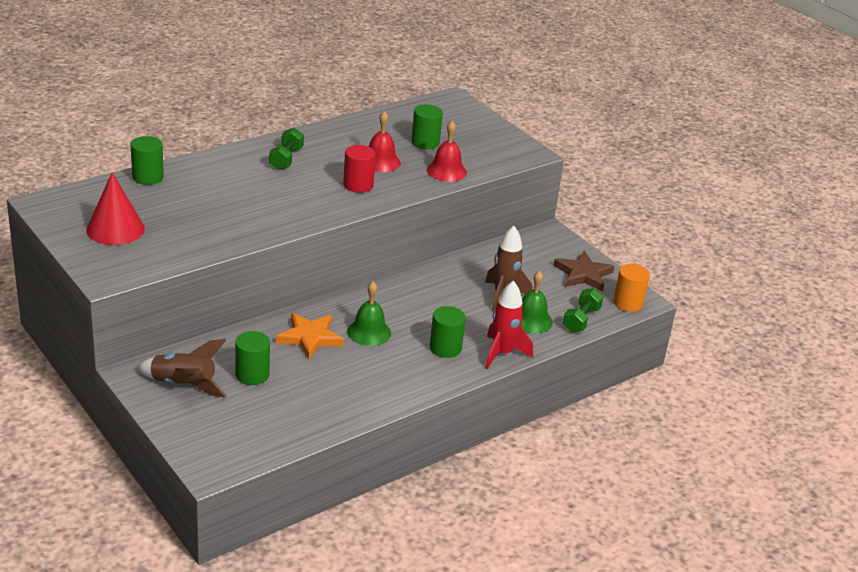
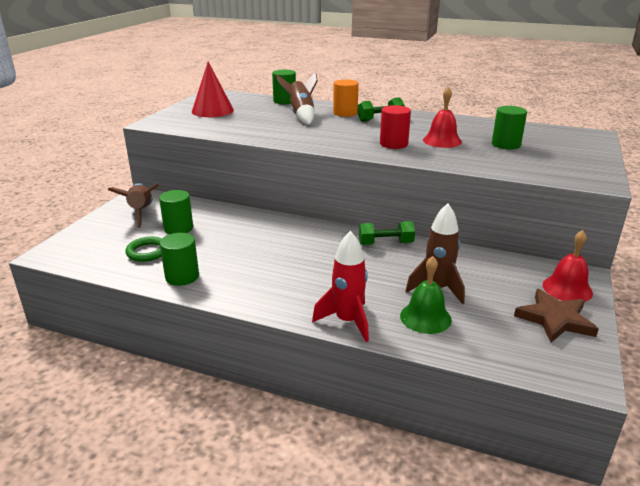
camera: 60 degrees right, 5 degrees down
orange star [276,313,344,359] -> none
green bell [347,281,391,346] -> none
red bell [427,121,467,182] -> red bell moved to [543,230,593,302]
green cylinder [430,306,466,358] -> green cylinder moved to [160,233,199,286]
green dumbbell [563,288,603,332] -> green dumbbell moved to [359,221,415,245]
orange cylinder [613,264,650,312] -> orange cylinder moved to [333,79,359,117]
none -> green ring [125,237,162,262]
none -> brown rocket [276,72,318,125]

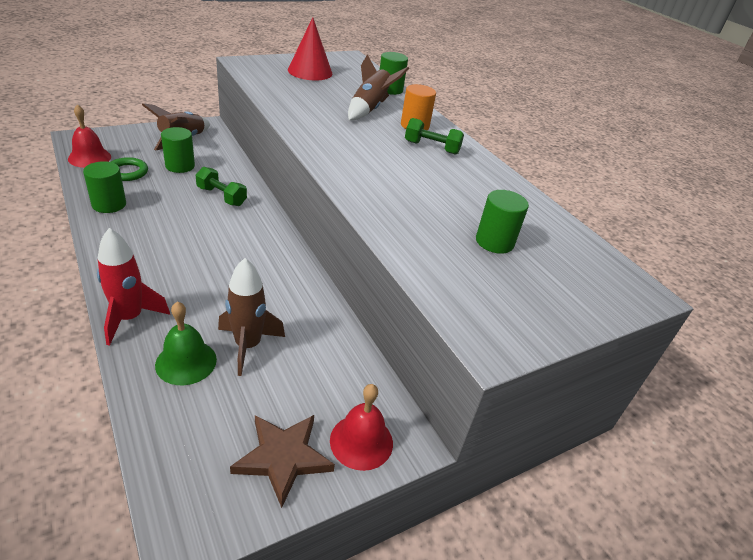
camera: 35 degrees right, 10 degrees up
green dumbbell [359,221,415,245] -> green dumbbell moved to [196,167,247,206]
red cylinder [380,105,411,149] -> none
red bell [423,87,462,148] -> red bell moved to [68,104,111,168]

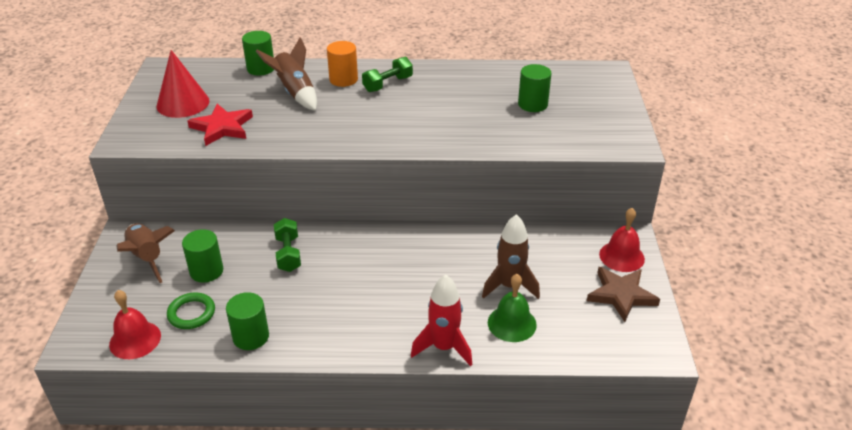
camera: 55 degrees left, 0 degrees up
green dumbbell [196,167,247,206] -> green dumbbell turned 75 degrees counterclockwise [274,218,301,272]
none -> red star [188,104,253,146]

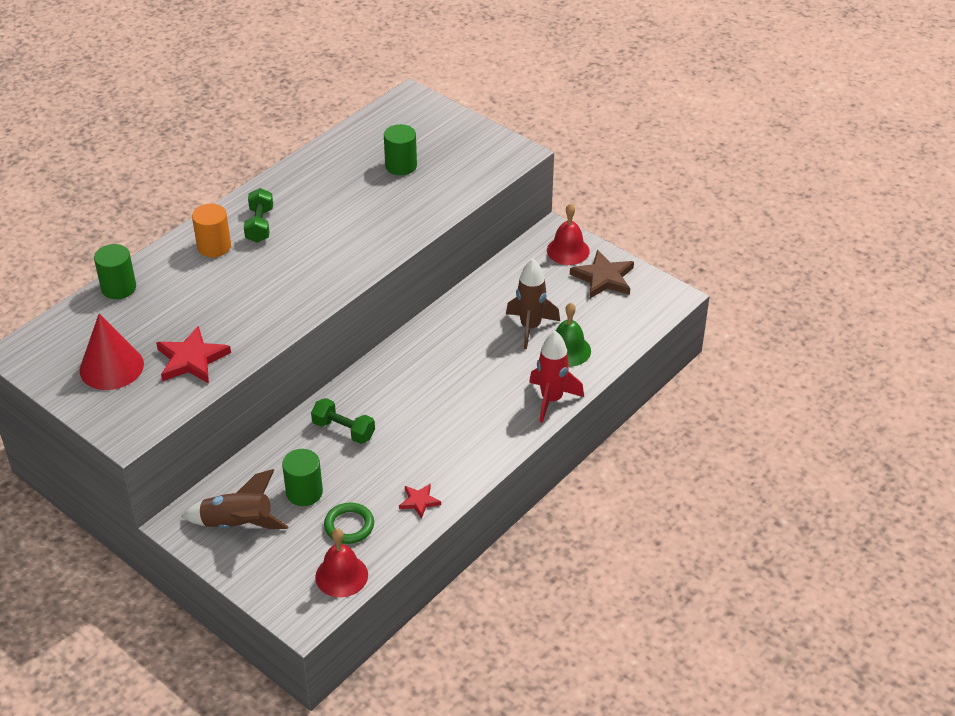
camera: 50 degrees left, 5 degrees up
green cylinder [226,292,269,350] -> red star [399,483,441,519]
brown rocket [256,38,317,111] -> none

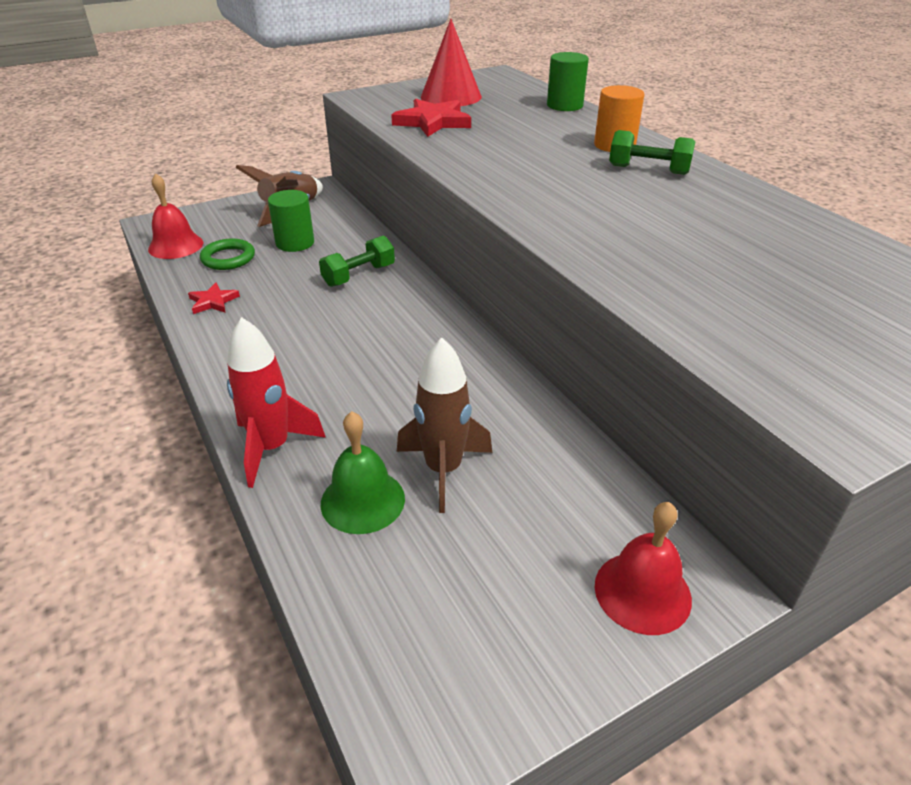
camera: 110 degrees right, 5 degrees down
green cylinder [384,124,417,175] -> none
brown star [570,250,634,298] -> none

